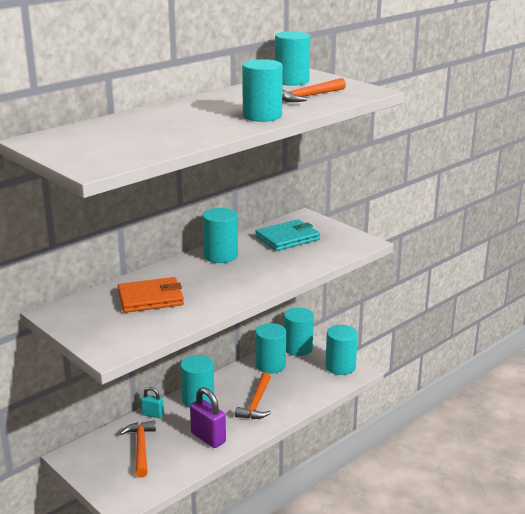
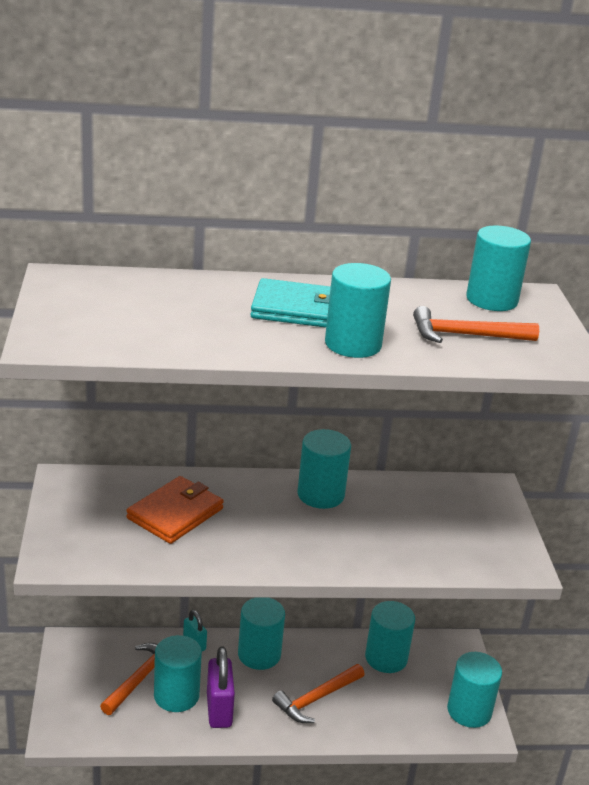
camera: 35 degrees right, 5 degrees up
orange wallet [117,277,184,313] -> orange wallet turned 75 degrees counterclockwise [126,476,224,544]
turquoise wallet [255,219,320,251] -> turquoise wallet moved to [250,278,331,328]
turquoise cylinder [284,307,314,356] -> turquoise cylinder moved to [154,635,202,712]

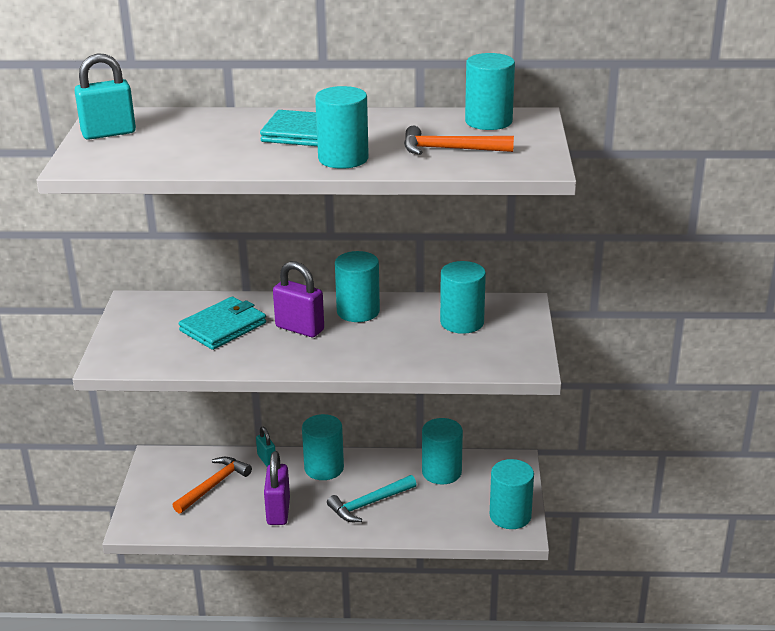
camera: 10 degrees right, 0 degrees up
orange wallet [126,476,224,544] -> turquoise wallet [179,297,266,350]
turquoise cylinder [154,635,202,712] -> turquoise cylinder moved to [440,261,486,334]
orange hammer [272,664,365,723] -> turquoise hammer [327,475,417,522]
none -> turquoise padlock [75,53,136,140]
none -> purple padlock [273,261,324,337]

